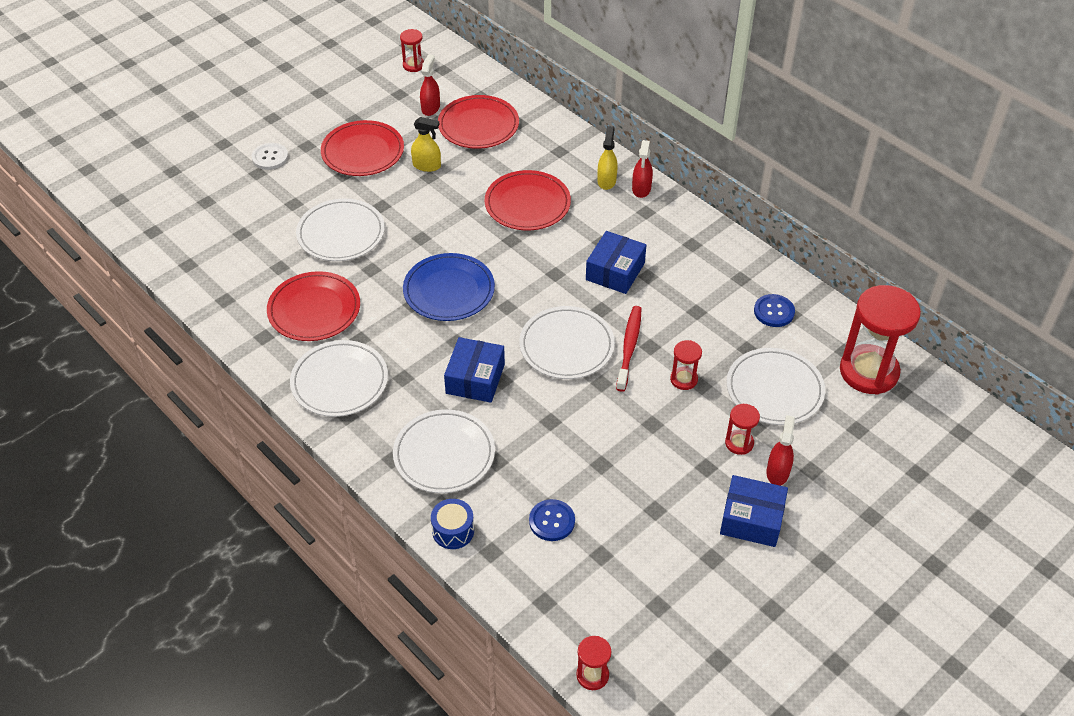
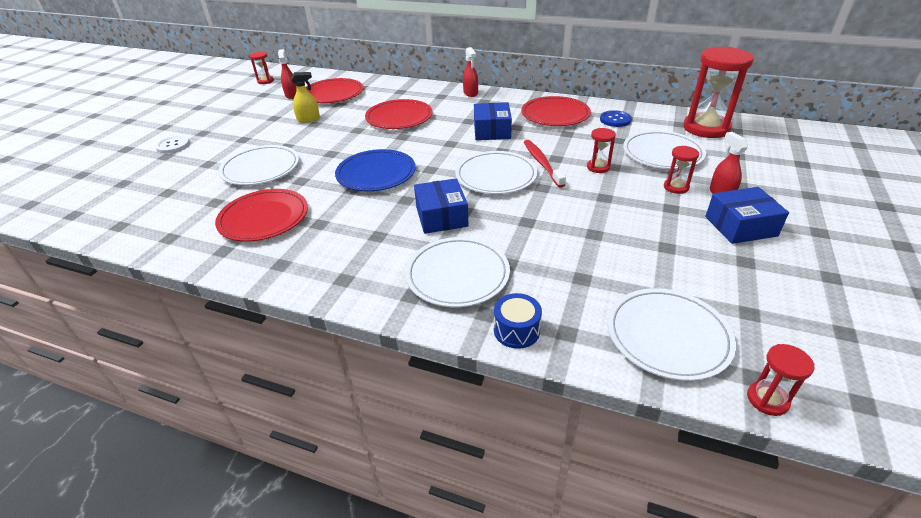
camera: 25 degrees left, 10 degrees down
white plate [290,340,388,417] -> white plate moved to [608,288,736,381]
red plate [321,120,404,176] -> red plate moved to [521,96,591,126]
blue button [529,499,575,541] -> none
yellow spray bottle [597,126,618,190] -> none

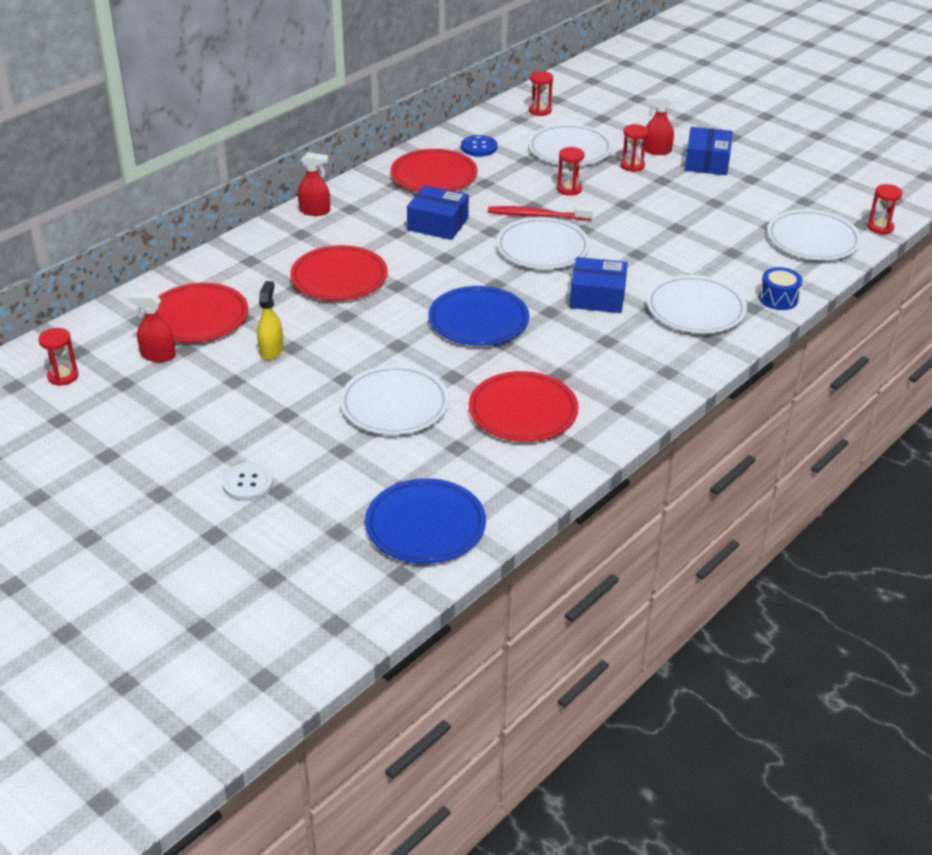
camera: 70 degrees left, 0 degrees up
red hourglass [683,47,754,138] -> red hourglass [529,71,553,116], size x0.47
none -> blue plate [365,478,486,564]

